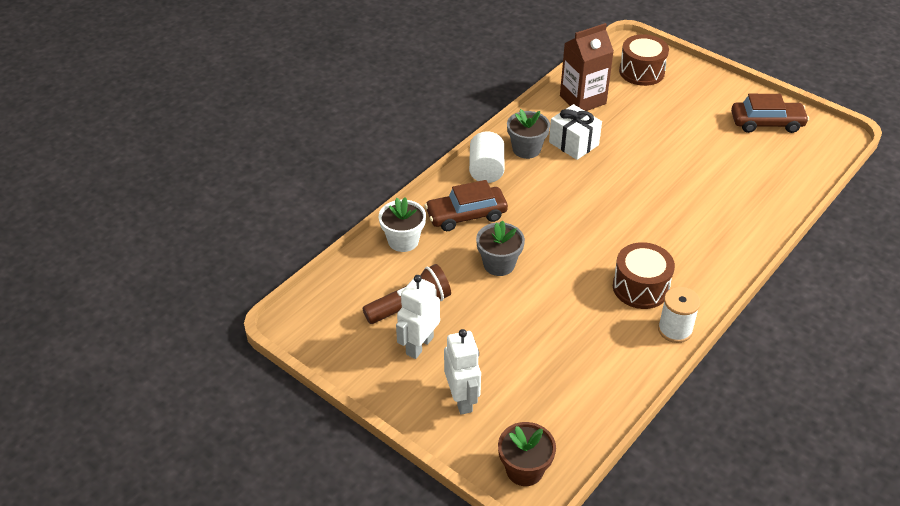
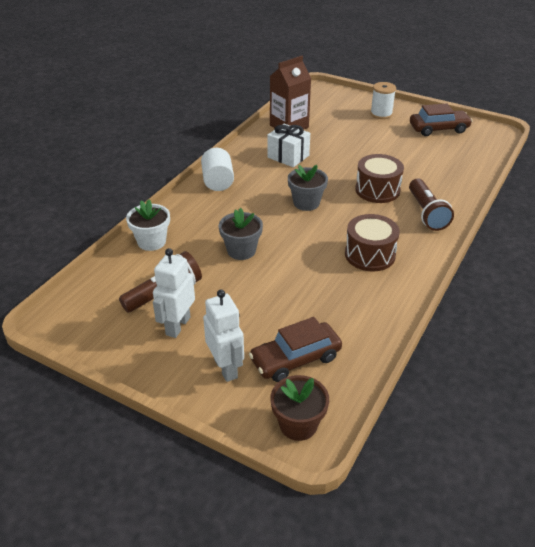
camera: 10 degrees left, 5 degrees down
brown car [425,180,508,231] -> brown car moved to [249,317,342,382]
grey flower pot [507,109,550,159] -> grey flower pot moved to [288,165,328,211]
brown drum [619,34,669,86] -> brown drum moved to [355,154,404,203]
white spool [658,287,701,343] -> white spool moved to [370,82,396,119]
none -> brown flashlight [409,179,454,231]

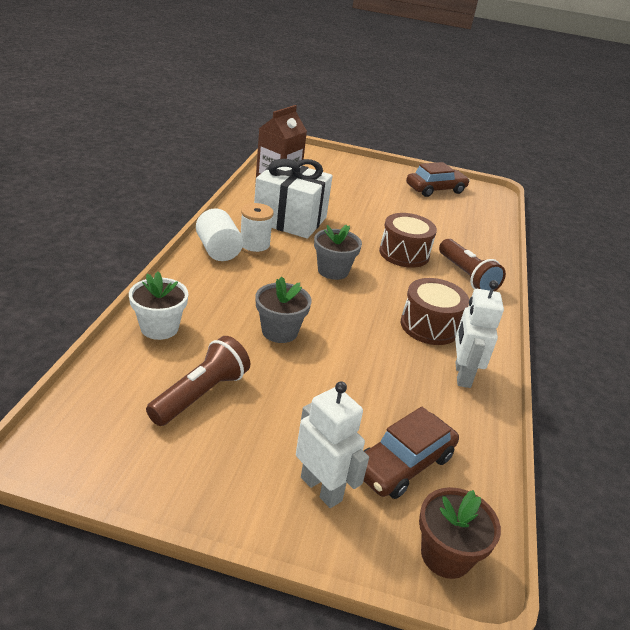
camera: 20 degrees left, 5 degrees down
white robot [153,248,195,338] -> white robot moved to [455,280,504,388]
white gift [267,124,310,167] -> white gift [254,159,333,239], size x1.57
white spool [370,82,396,119] -> white spool moved to [241,203,274,255]

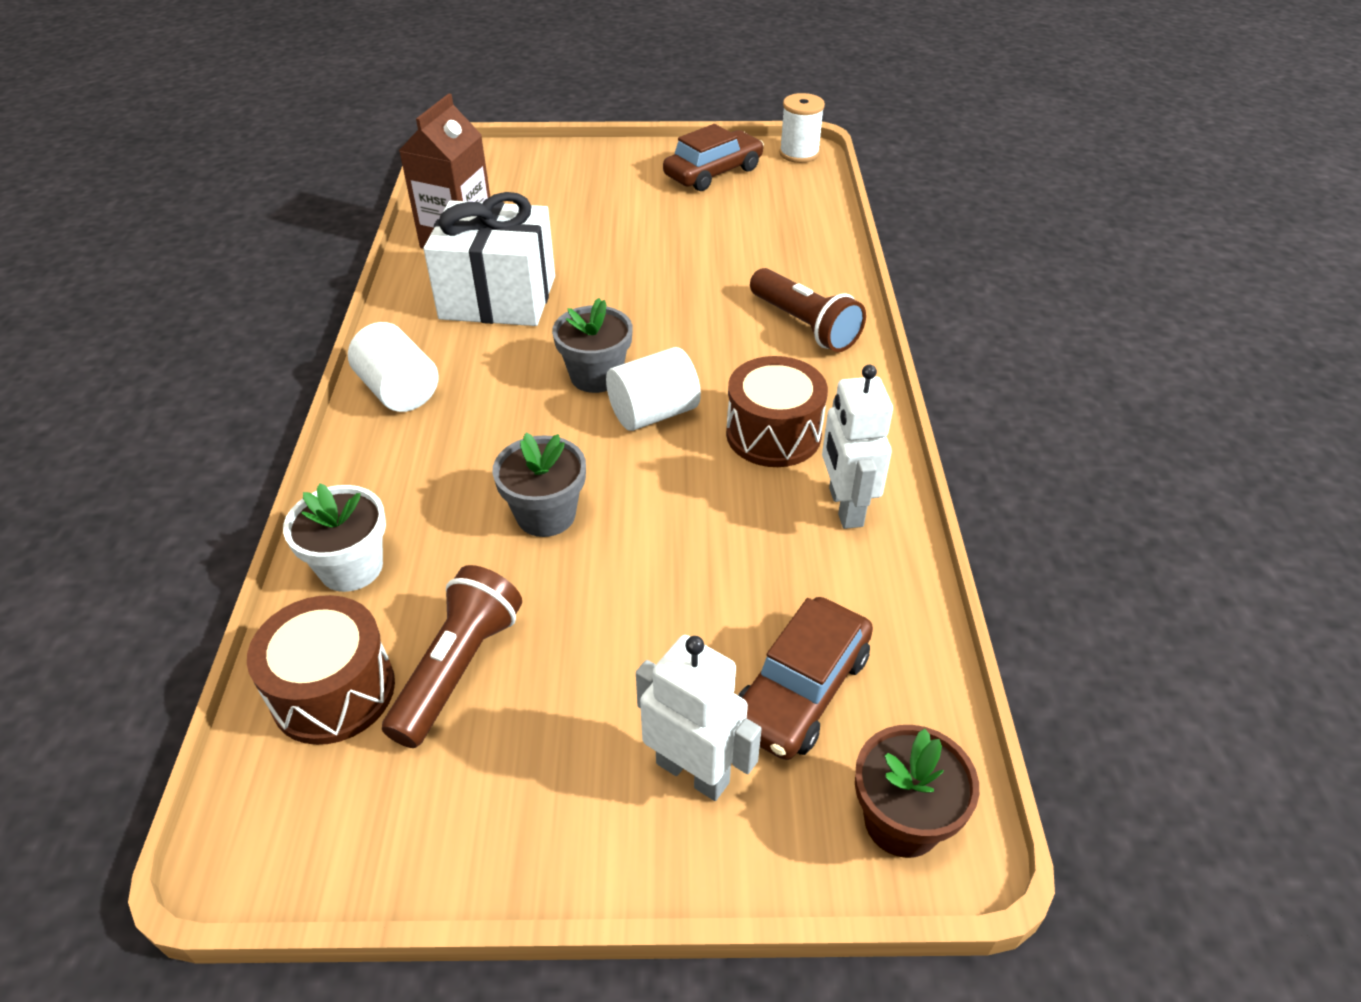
camera: 10 degrees left, 10 degrees up
white spool [241,203,274,255] -> white spool moved to [779,93,825,163]
brown drum [379,213,437,268] -> brown drum moved to [247,595,395,745]
none -> white cylinder [606,347,701,431]

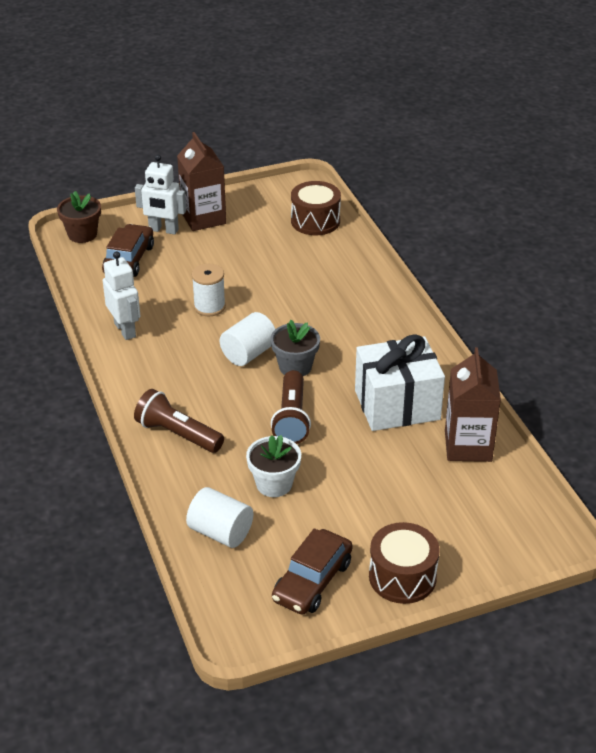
camera: 160 degrees right, 5 degrees down
white flower pot [283,483,386,592] -> white flower pot moved to [246,435,301,497]
white cylinder [348,322,439,412] -> white cylinder moved to [186,487,253,548]
brown flashlight [382,565,522,748] -> brown flashlight moved to [271,370,311,444]
grey flower pot [492,433,586,537] -> none
brown drum [726,356,828,467] -> brown drum moved to [369,522,440,604]
white spool [779,93,825,163] -> white spool moved to [192,264,226,316]
none -> brown carton [177,132,226,231]

